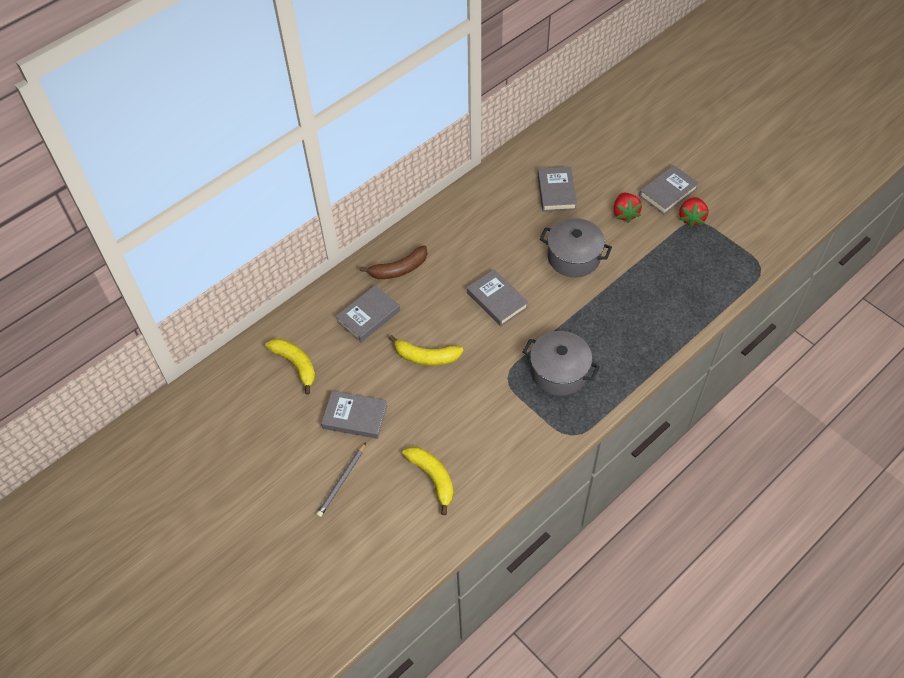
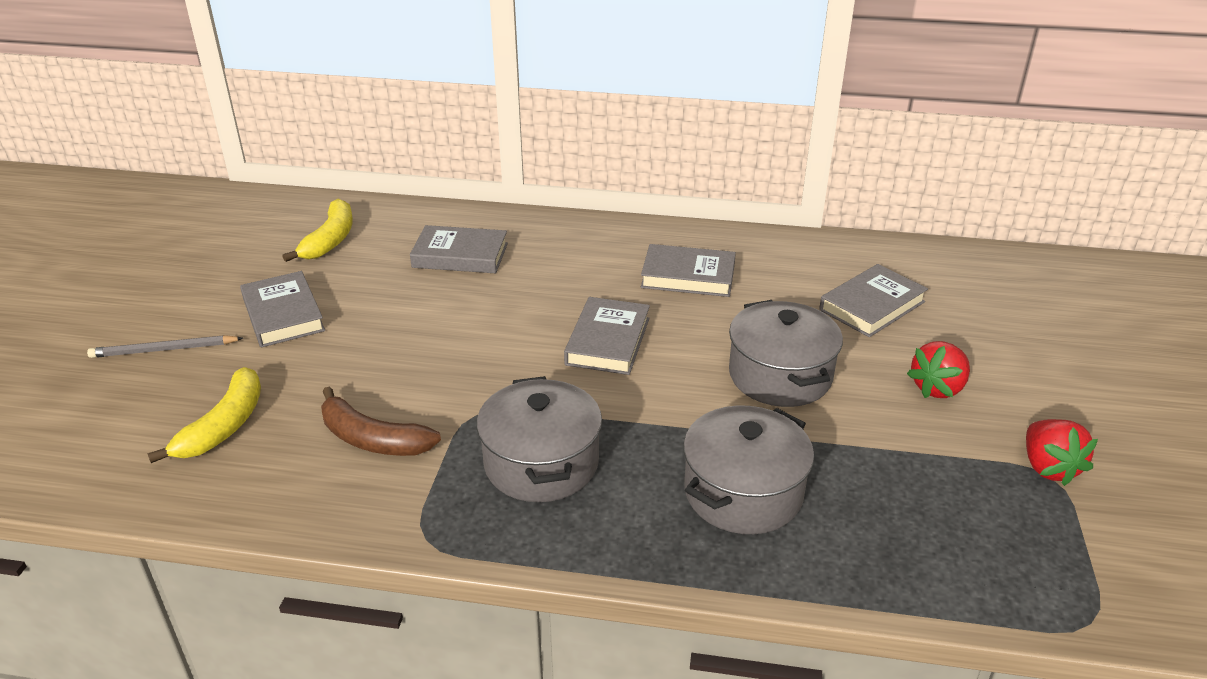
camera: 50 degrees right, 20 degrees down
brown banana [359,245,427,279] -> brown banana moved to [321,387,441,456]
yellow banana [389,335,463,365] -> none
grey book [639,165,699,215] -> grey book moved to [641,244,736,297]
red strawberry [679,197,708,228] -> red strawberry turned 75 degrees counterclockwise [1026,419,1098,486]
none -> grey pot [683,405,814,534]

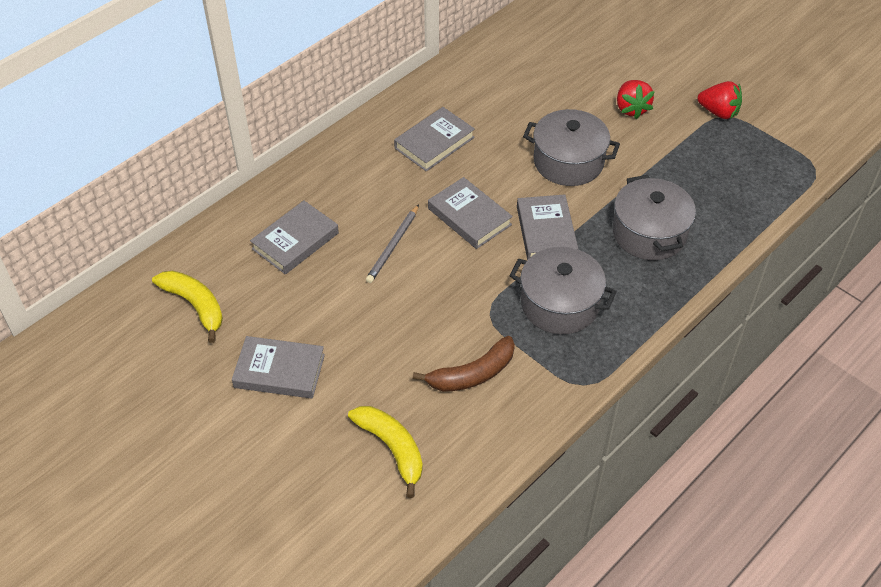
camera: 55 degrees left, 15 degrees up
grey pencil [87,335,243,358] -> grey pencil moved to [366,204,419,283]
grey book [819,264,928,337] -> grey book moved to [517,194,578,260]

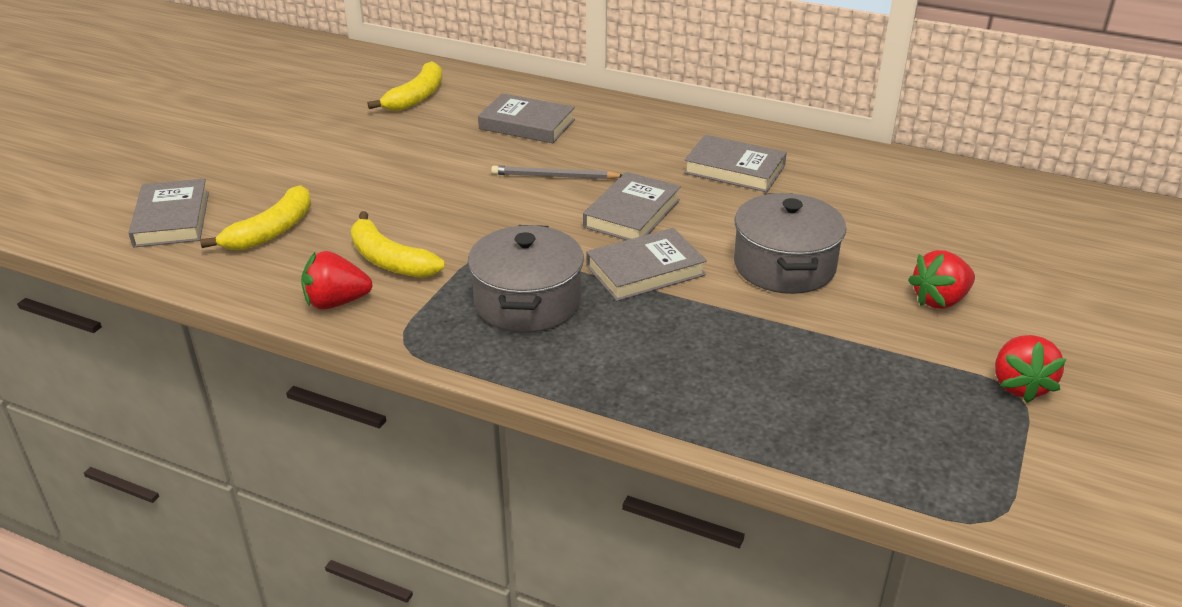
camera: 70 degrees right, 15 degrees down
grey book [232,336,325,399] -> grey book moved to [129,178,209,247]
brown banana [412,336,515,392] -> yellow banana [351,211,445,278]
grey pot [612,175,696,260] -> none
none -> red strawberry [301,251,373,310]

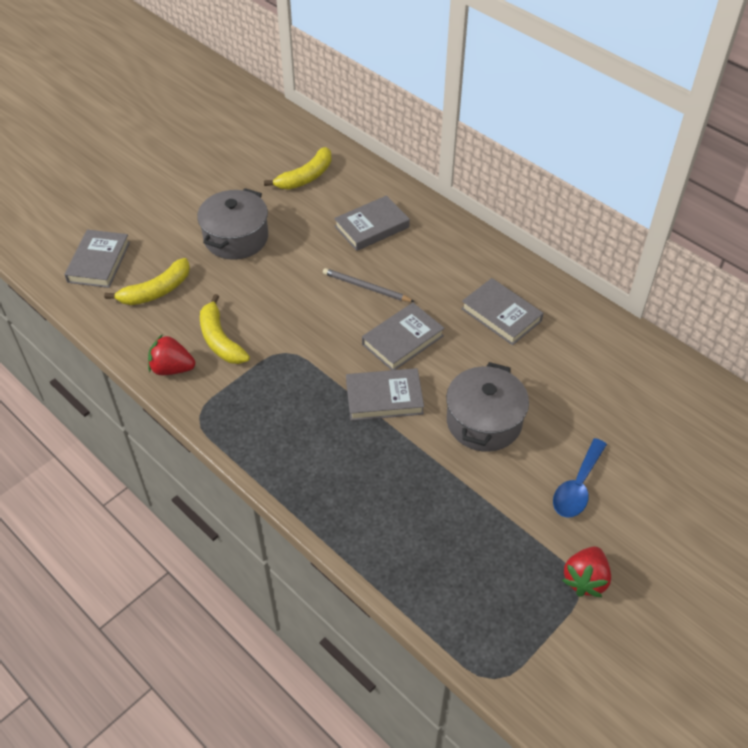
camera: 20 degrees right, 15 degrees up
grey pot [468,225,584,333] -> grey pot moved to [197,188,268,260]
grey book [478,93,575,143] -> grey book turned 75 degrees counterclockwise [334,195,410,251]
red strawberry [908,250,975,309] -> blue spoon [553,438,607,518]

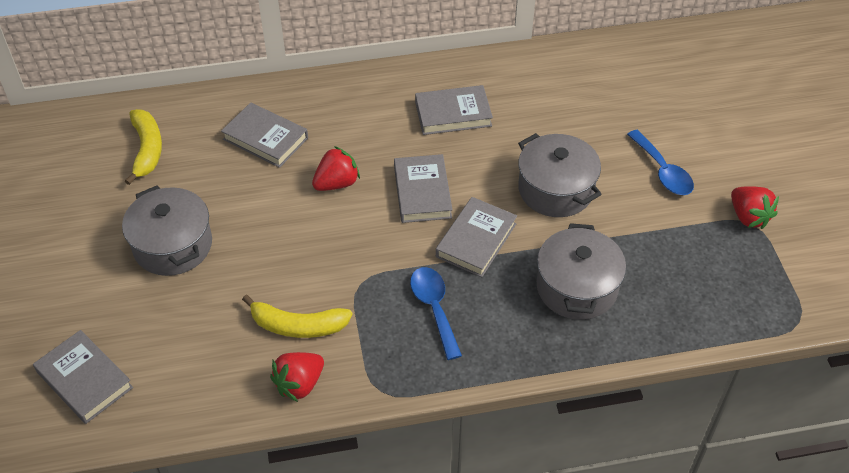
camera: 55 degrees left, 0 degrees up
yellow banana [104,258,190,305] -> none
grey pencil [323,268,415,302] -> red strawberry [312,146,360,191]
grey book [334,195,410,251] -> grey book turned 60 degrees counterclockwise [221,102,308,168]
none -> blue spoon [410,267,462,360]
none -> grey pot [537,223,626,320]

